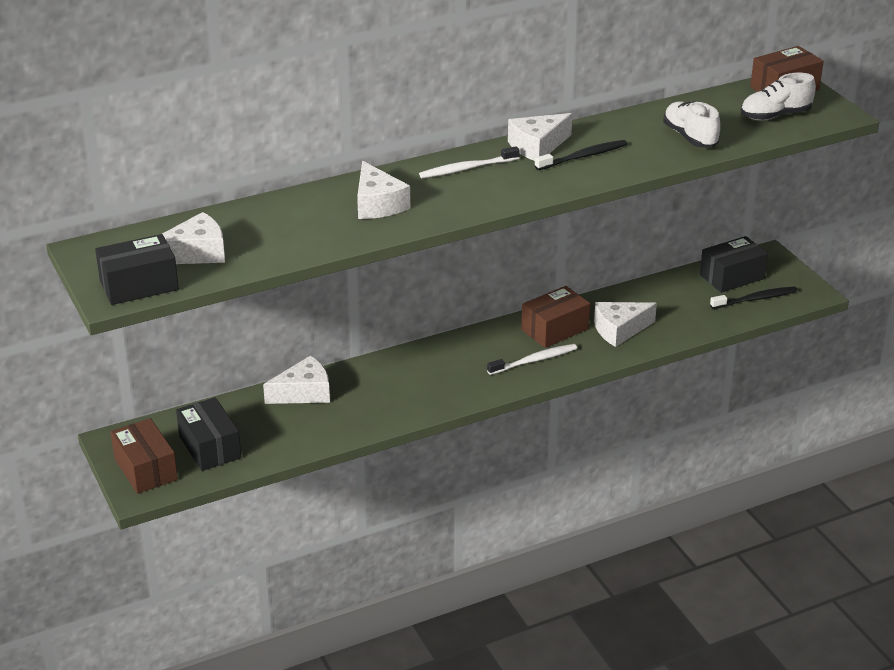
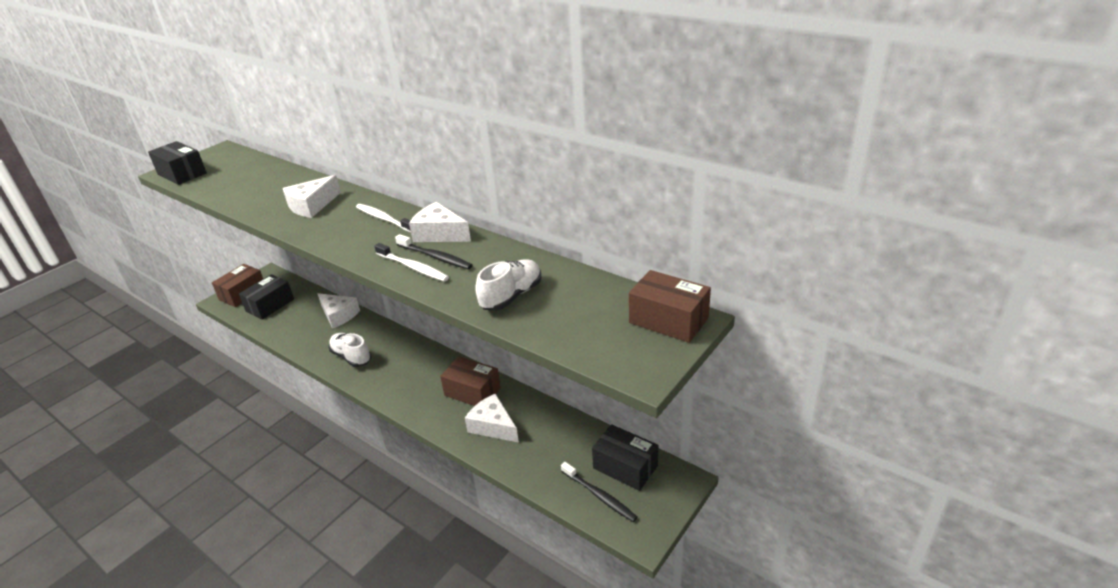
camera: 65 degrees right, 0 degrees up
white cheese [162,212,225,264] -> none
white toothbrush [487,344,577,375] -> white toothbrush moved to [374,243,449,282]
white shoe [741,73,816,120] -> white shoe moved to [329,333,371,367]

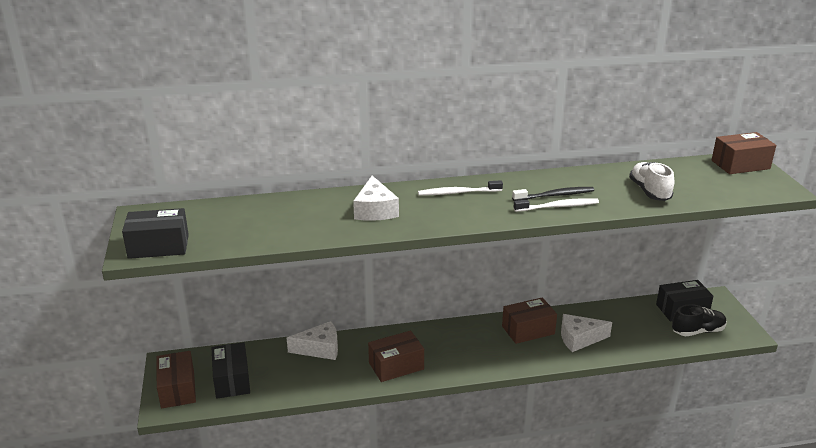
camera: 50 degrees left, 5 degrees down
white shoe [329,333,371,367] -> brown box [368,330,424,382]
white cheese [409,202,471,242] -> none
black toothbrush [561,462,638,522] -> black shoe [672,304,727,336]

